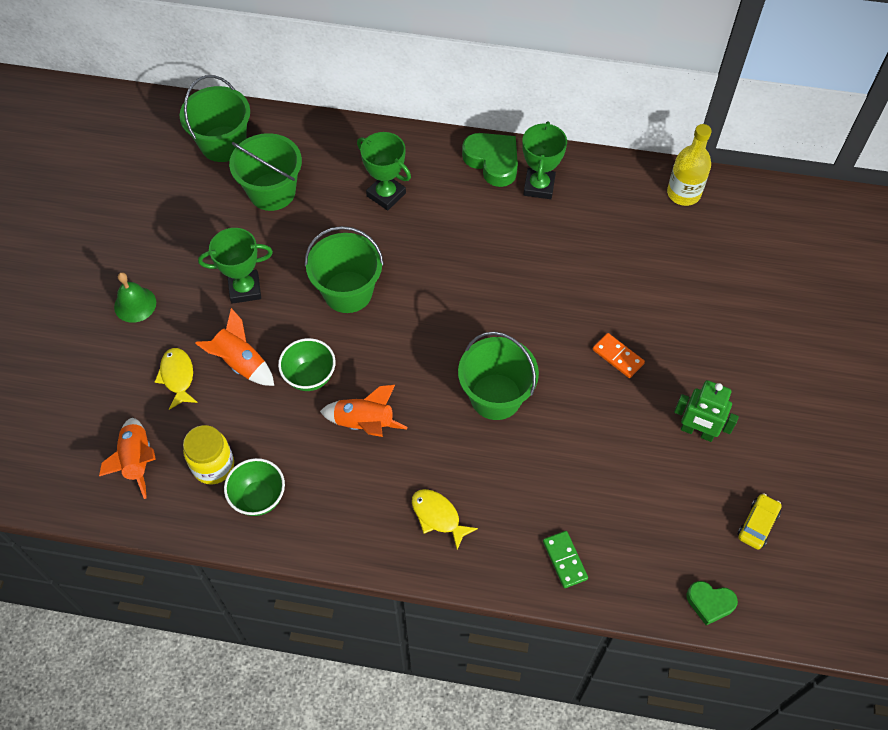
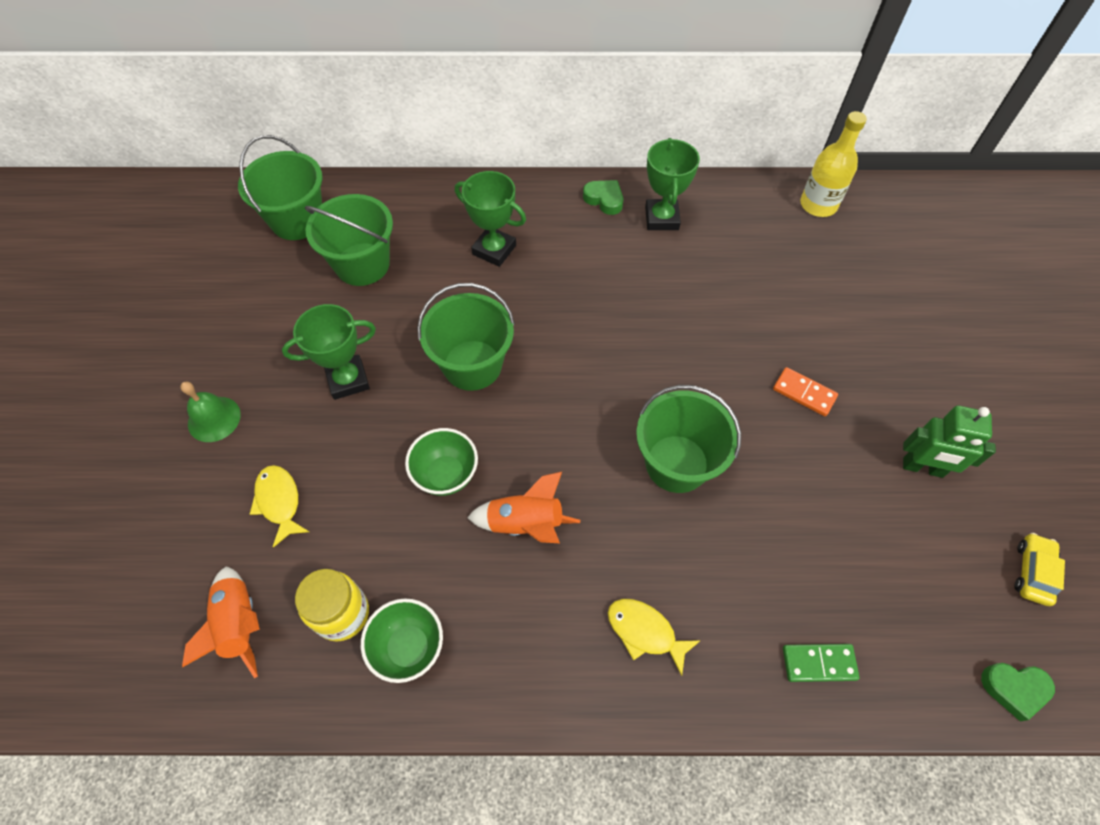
camera: 10 degrees left, 0 degrees up
orange rocket [195,308,274,386] -> none
green heart [462,133,518,187] -> green heart [583,180,623,215], size x0.61
green domino [543,531,588,588] -> green domino turned 60 degrees counterclockwise [783,644,860,682]

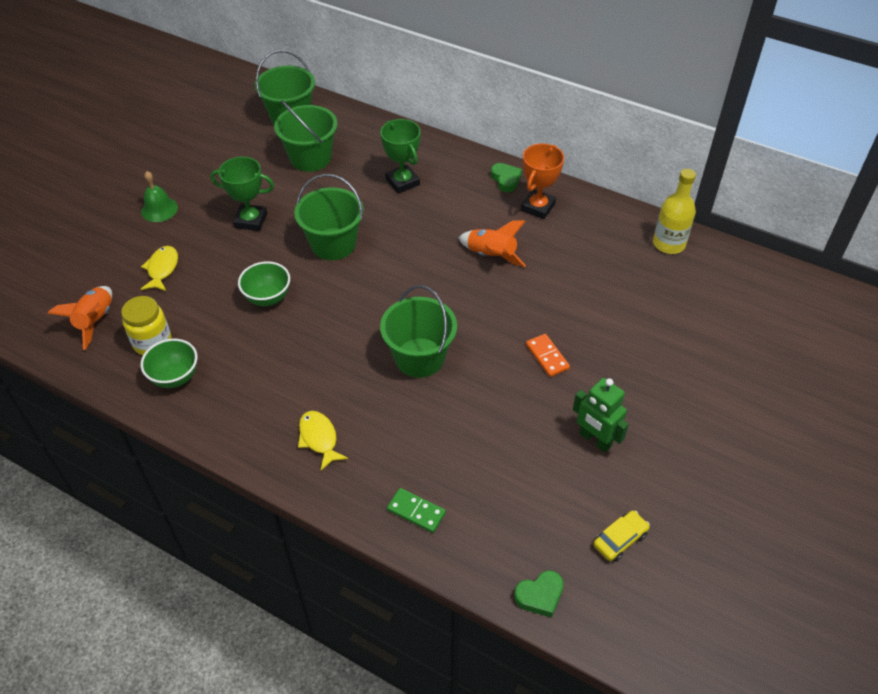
camera: 30 degrees right, 10 degrees down
orange rocket [467,472,580,543] -> orange rocket moved to [459,220,526,267]
green trophy [645,138,700,230] -> orange trophy [521,143,564,219]
green heart [981,663,1055,722] -> green heart turned 60 degrees counterclockwise [514,570,564,618]

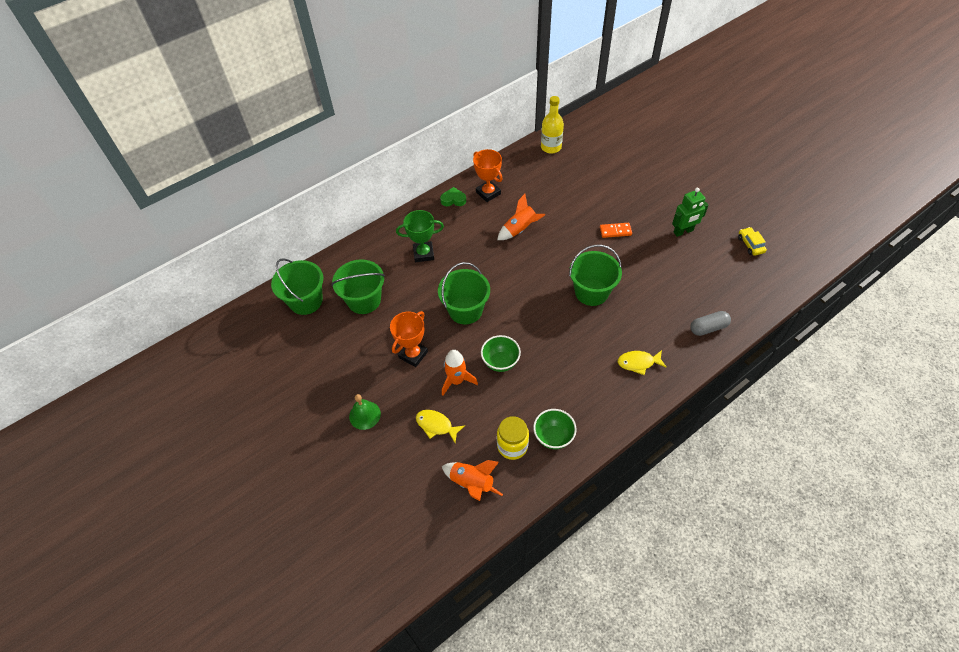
camera: 65 degrees left, 5 degrees up
green trophy [210,157,274,231] -> orange trophy [390,311,428,367]
green domino [387,488,446,533] -> grey capsule [690,311,731,336]
green heart [514,570,564,618] -> none
none -> orange rocket [442,350,478,396]

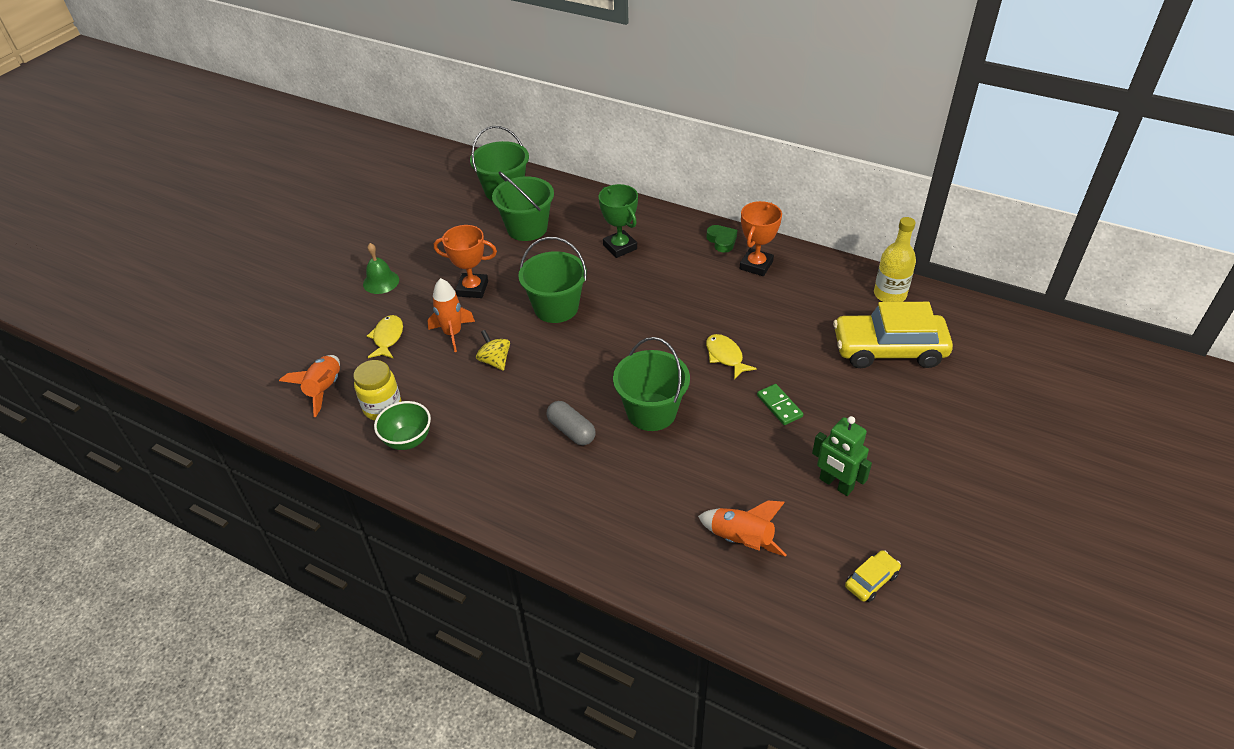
camera: 65 degrees right, 10 degrees down
green bowl [481,335,521,372] -> yellow spinning top [476,330,510,371]
orange rocket [497,194,545,240] -> orange rocket moved to [698,501,787,557]
orange domino [600,223,632,238] -> green domino [757,384,803,425]
yellow fish [618,350,667,375] -> yellow fish moved to [706,334,757,379]
grey capsule [690,311,731,336] -> grey capsule moved to [547,401,596,445]
none -> yellow car [833,302,953,368]

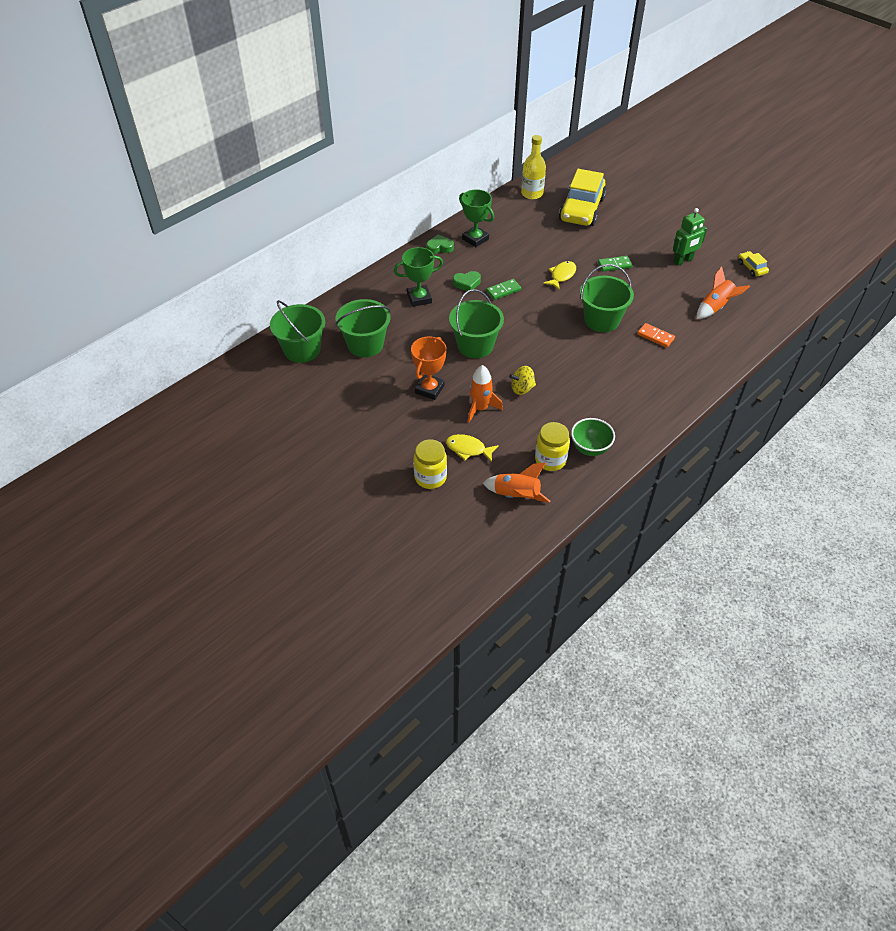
camera: 75 degrees left, 5 degrees up
green bell [363,243,399,294] -> none
grey capsule [547,401,596,445] -> none
yellow fish [706,334,757,379] -> yellow fish turned 135 degrees clockwise [543,261,576,290]
orange trophy [740,201,782,276] -> green trophy [459,189,494,247]
none -> yellow jar [414,439,447,489]
none -> green heart [453,271,481,291]
none -> green domino [486,279,521,300]
none -> orange domino [637,323,675,348]

